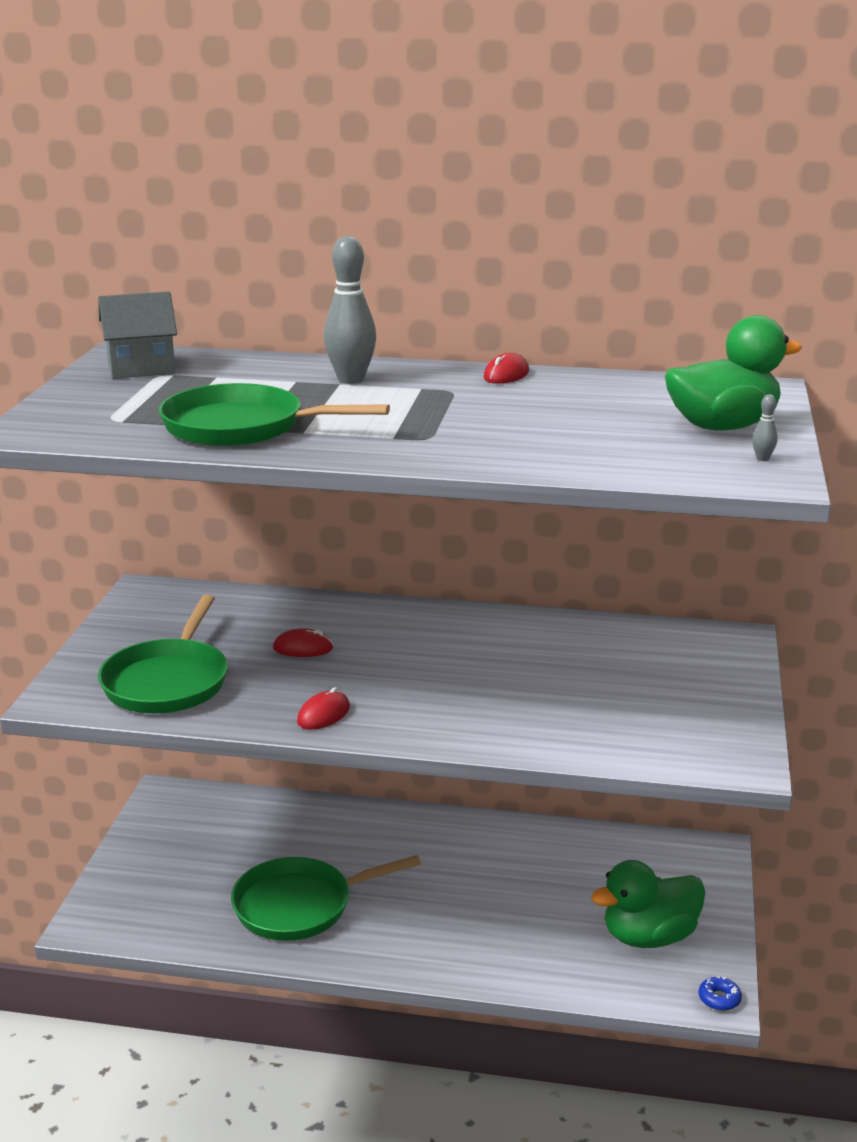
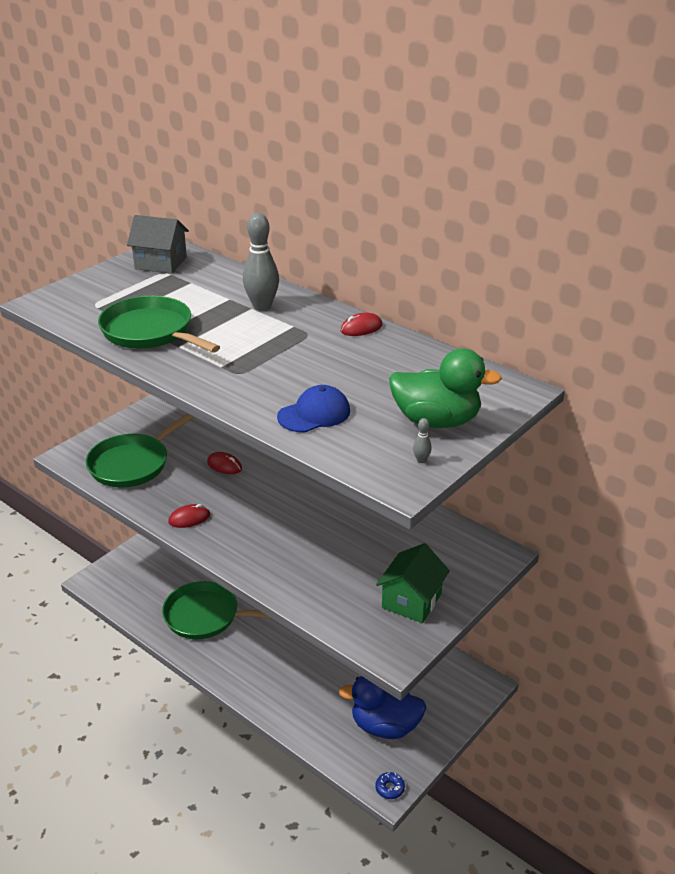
camera: 30 degrees right, 10 degrees up
green duck [591,860,706,948] -> blue duck [339,676,427,739]
none -> blue cap [277,385,350,433]
none -> green house [376,543,450,623]

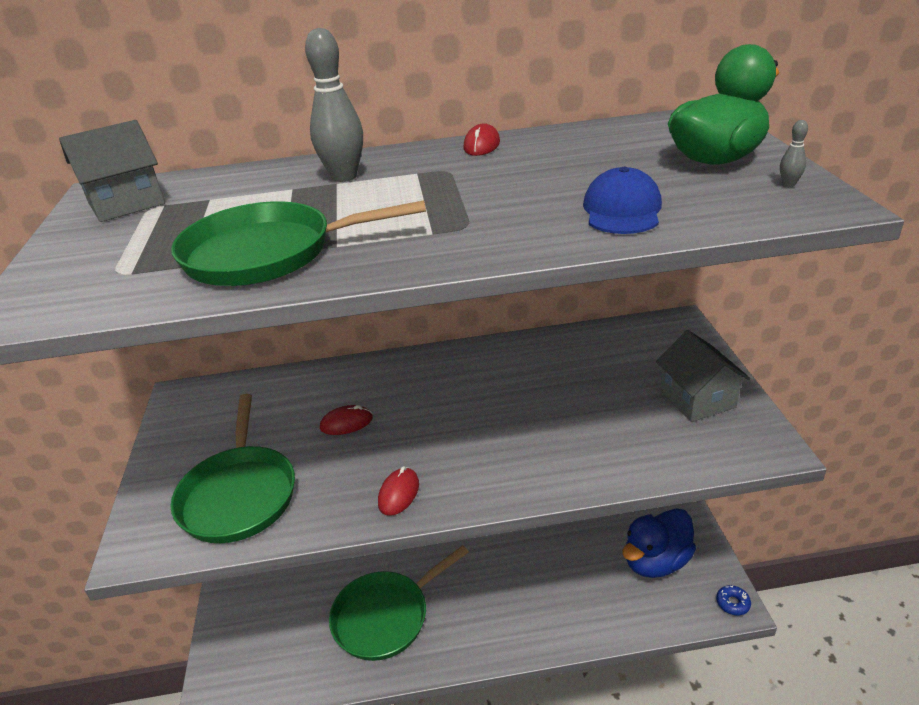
camera: 45 degrees left, 0 degrees up
green house [376,543,450,623] -> grey house [656,330,750,422]

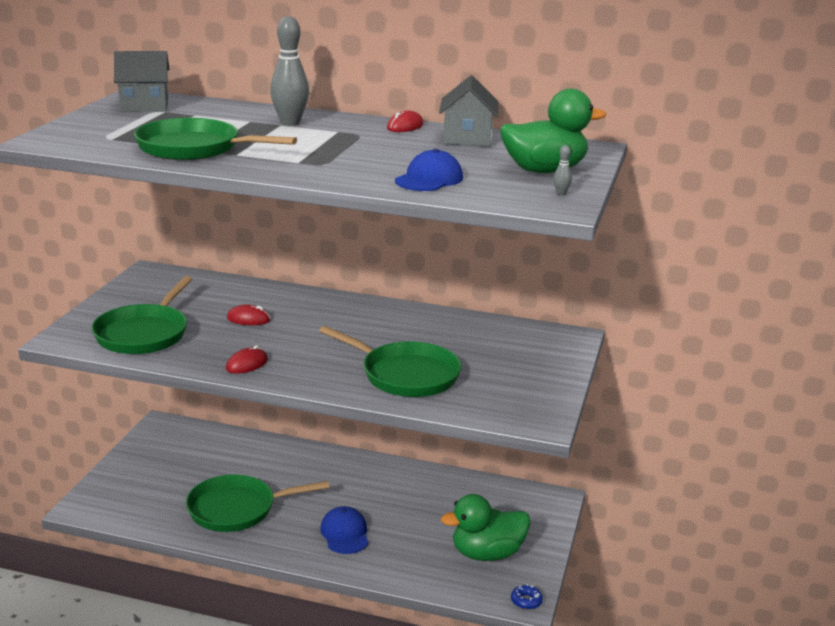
camera: 20 degrees right, 10 degrees down
blue duck [622,508,696,578] -> green duck [441,494,530,561]
grey house [656,330,750,422] -> grey house moved to [439,75,498,147]
none -> green pan [319,326,462,397]
none -> blue cap [320,506,368,554]

